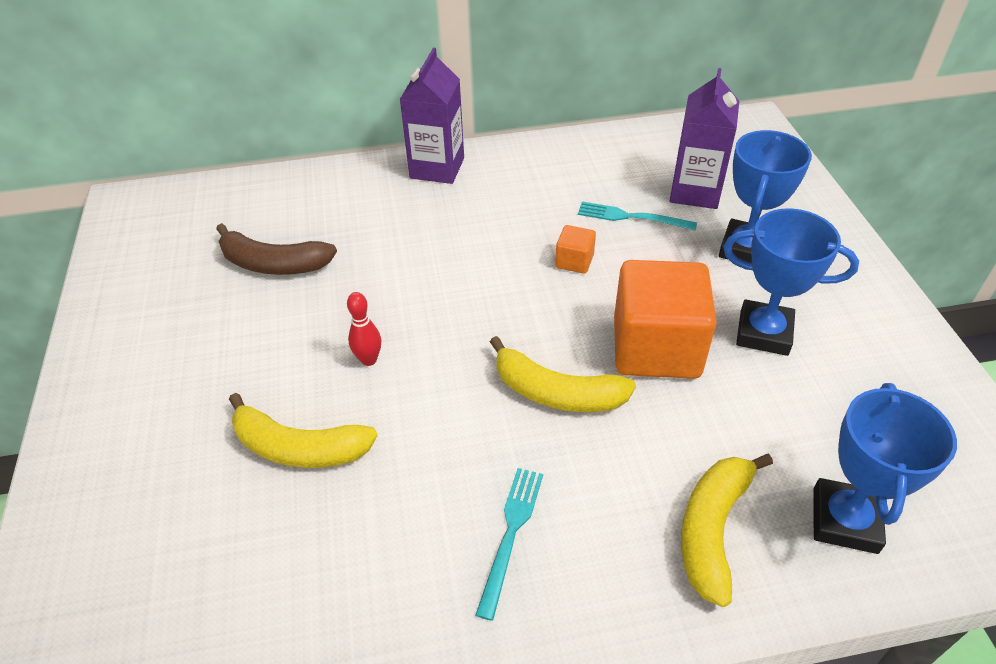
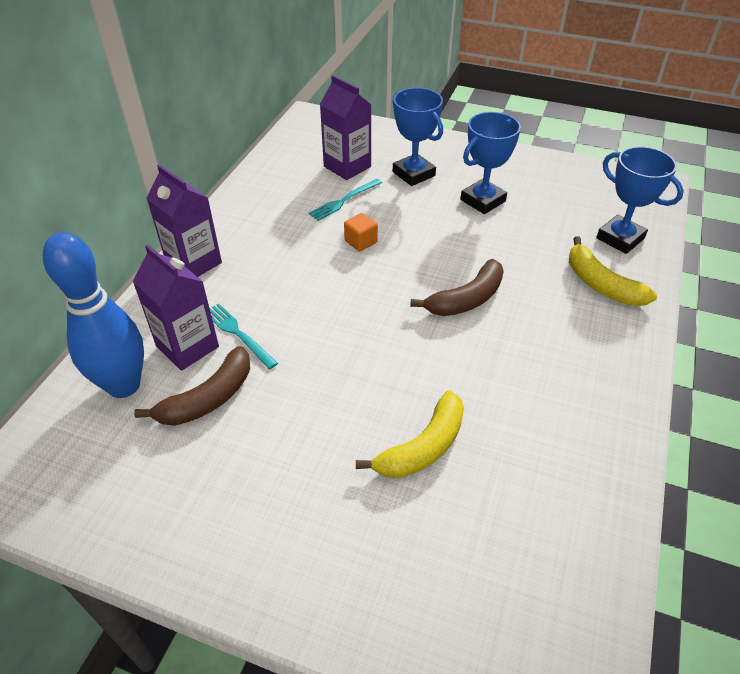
camera: 60 degrees left, 0 degrees up
red bowling pin [347,292,381,366] -> none
turquoise fork [475,468,543,621] -> turquoise fork moved to [210,303,278,369]
yellow banana [490,336,636,412] -> brown banana [410,259,504,316]
orange cube [614,260,717,379] -> none
none -> blue bowling pin [43,232,144,398]
none -> purple carton [133,244,219,371]

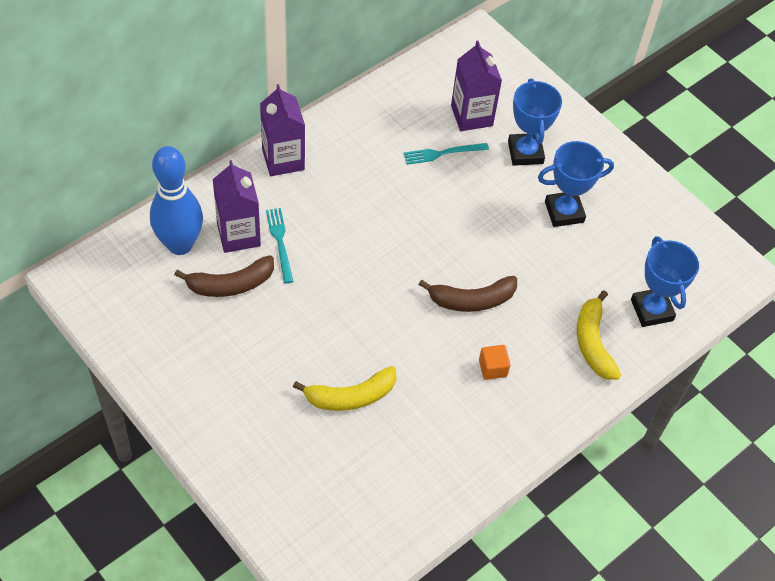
camera: 25 degrees right, 10 degrees up
orange cube [344,213,378,252] -> orange cube moved to [479,345,511,380]

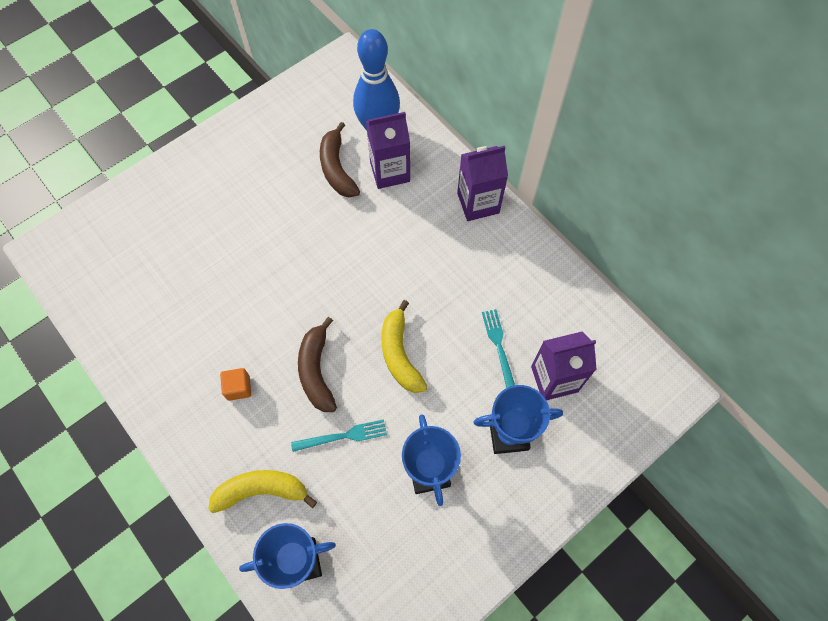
camera: 95 degrees right, 10 degrees up
turquoise fork [266,208,293,283] -> turquoise fork moved to [291,419,387,452]
yellow banana [293,366,397,411] -> yellow banana moved to [381,300,427,393]

